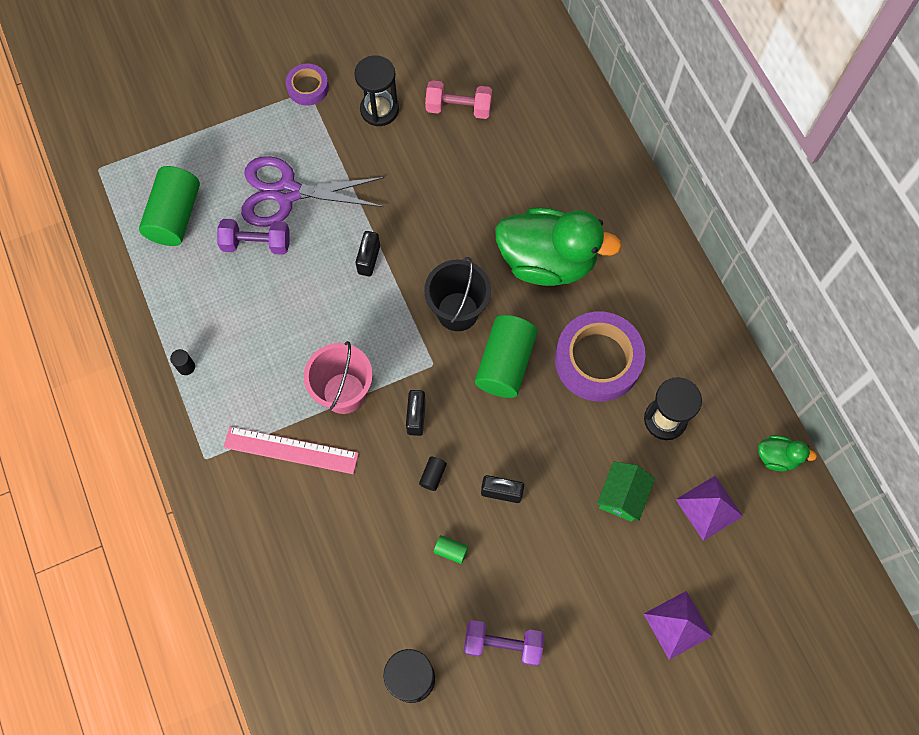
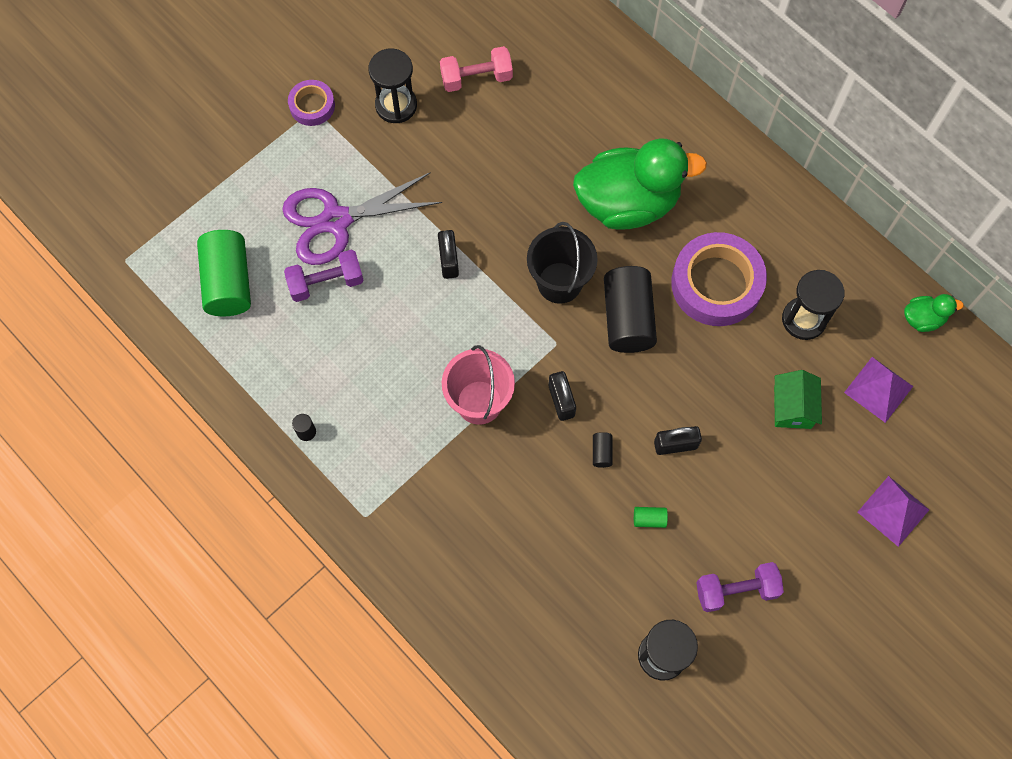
camera: 20 degrees left, 0 degrees up
pink ruler [223,427,359,474] -> none
green cylinder [475,315,538,398] -> black cylinder [604,266,657,353]

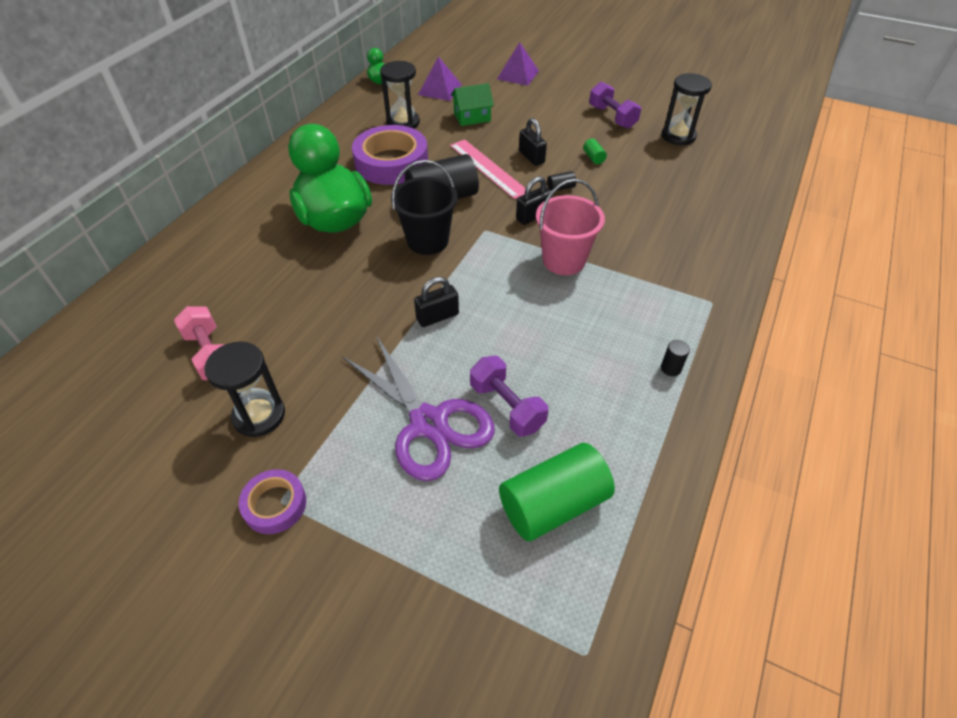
camera: 110 degrees left, 20 degrees down
none -> pink ruler [450,139,526,199]

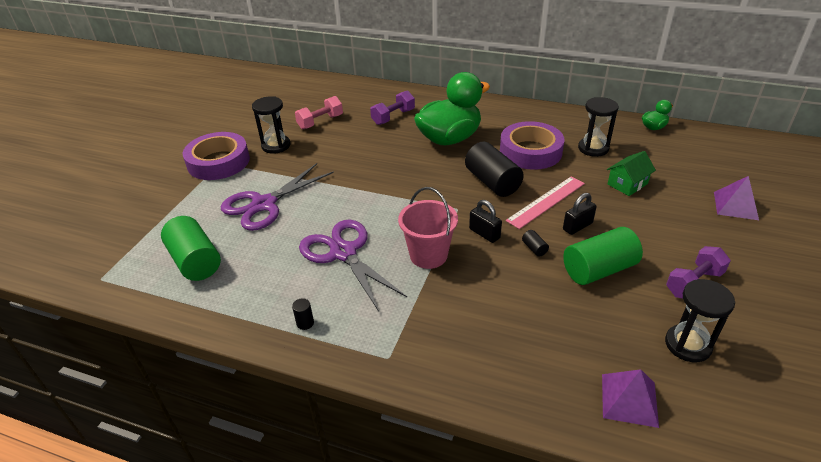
camera: 85 degrees right, 10 degrees down
purple tape [239,469,306,534] -> purple tape [182,132,250,180], size x1.90
black bucket [391,160,458,255] -> none
black padlock [414,277,459,327] -> none
purple pyramid [418,56,462,101] -> purple pyramid moved to [602,369,659,428]
green house [451,83,494,126] -> green house turned 75 degrees clockwise [607,151,656,196]
purple dumbbell [470,356,548,437] -> purple dumbbell moved to [370,91,415,125]
green cylinder [583,139,607,164] -> green cylinder [563,227,643,285], size x2.48
none -> purple scissors [299,220,407,311]

